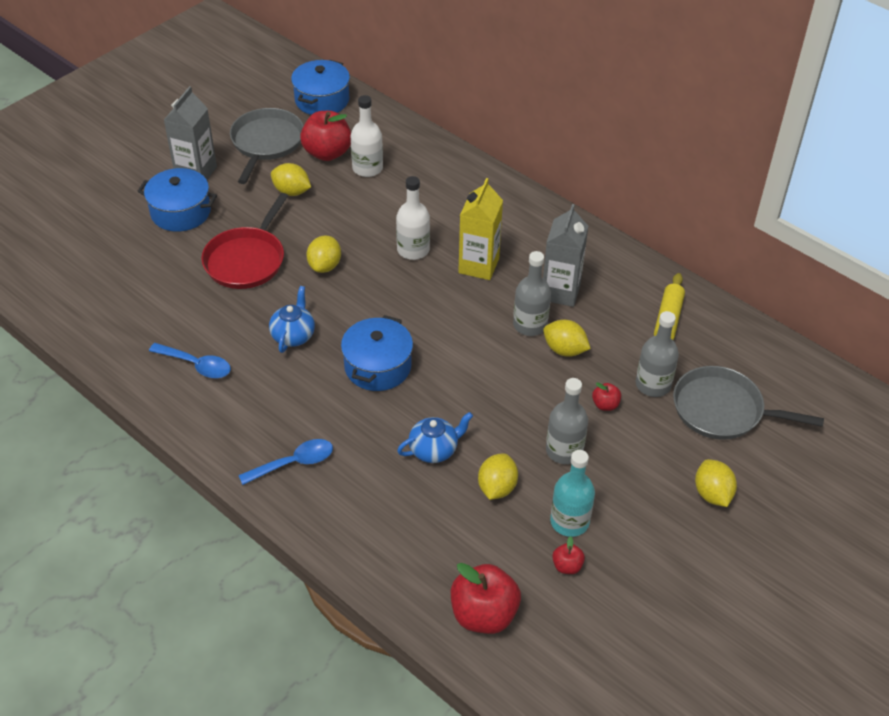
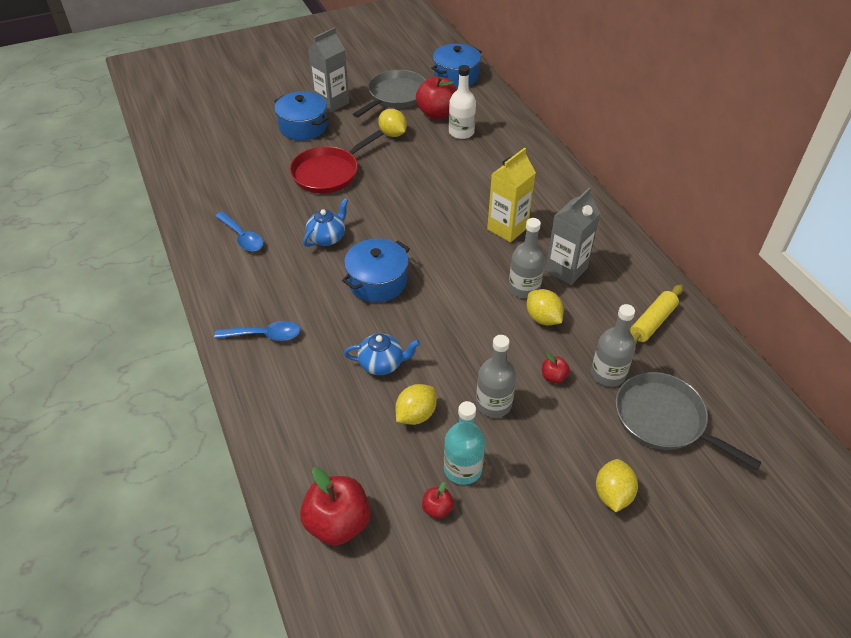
camera: 25 degrees right, 0 degrees up
yellow lemon [307,235,341,273] -> none
white bottle [396,176,430,260] -> none

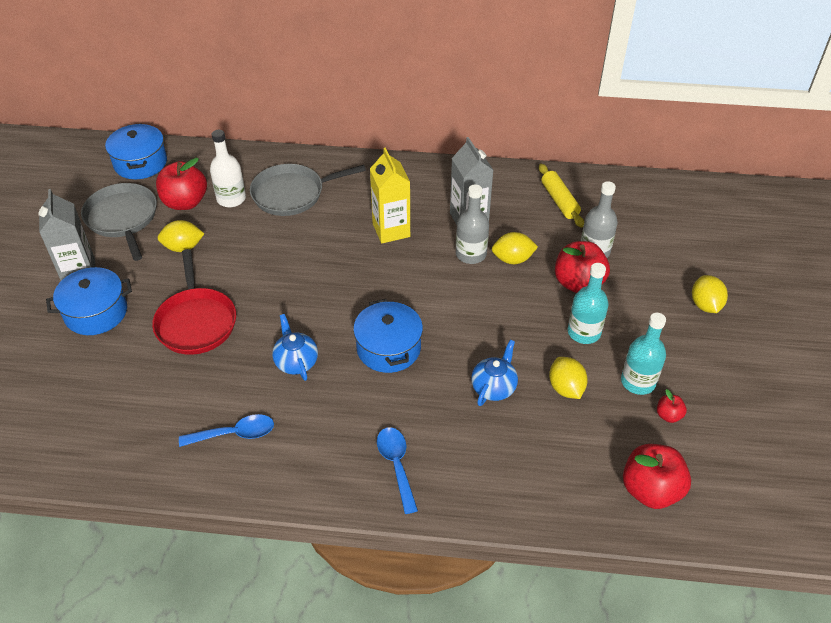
camera: 60 degrees left, 0 degrees up
blue spoon [214,321,300,341] -> blue spoon turned 45 degrees counterclockwise [377,427,418,514]
grey bottle [476,335,516,418] -> turquoise bottle [568,263,609,344]
red apple [542,353,570,384] -> red apple [555,241,610,293], size x2.11
yellow lemon [596,459,638,512] -> yellow lemon turned 45 degrees clockwise [692,275,728,313]
grey pan [616,372,762,470] -> grey pan moved to [250,164,366,216]

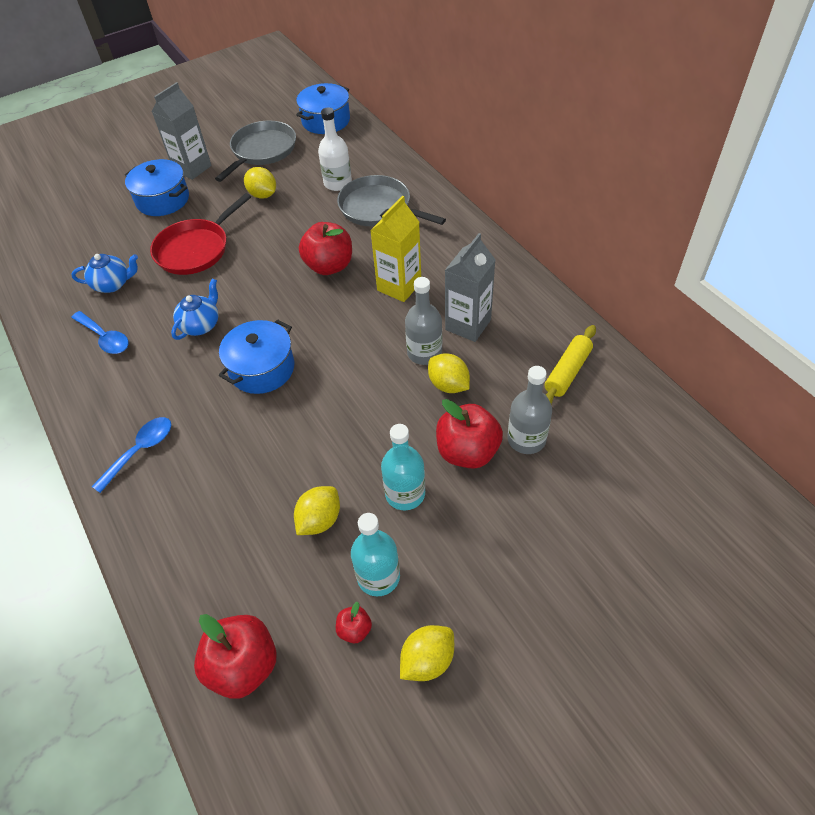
camera: 55 degrees right, 5 degrees up
red apple [156,158,207,210] -> red apple moved to [299,222,352,275]
blue teapot [471,340,518,406] -> blue teapot moved to [71,254,138,293]
yellow lemon [692,275,728,313] -> yellow lemon moved to [400,625,454,681]

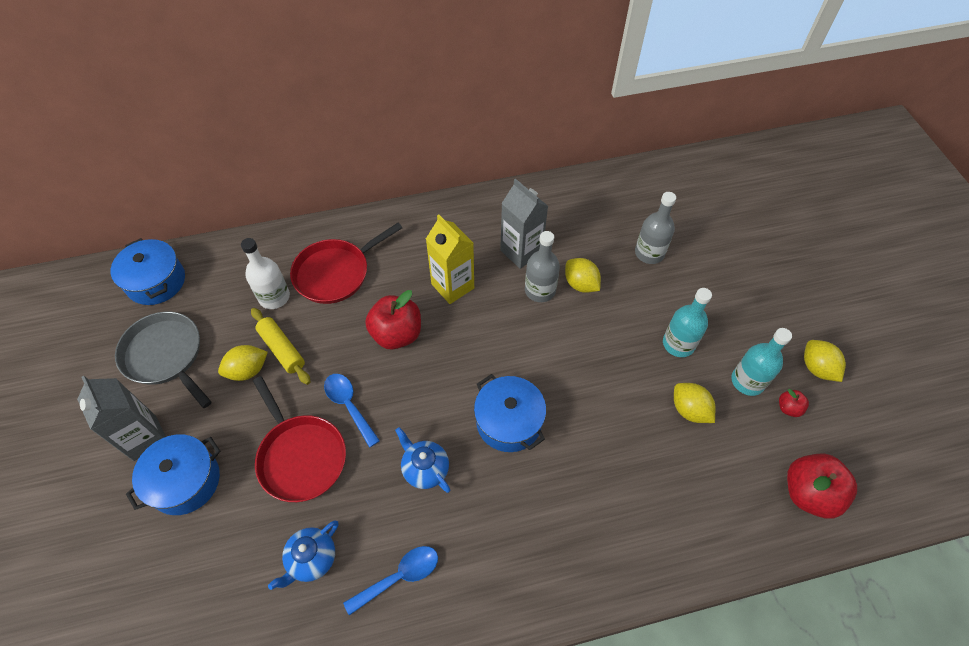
camera: 75 degrees left, 5 degrees up
blue teapot [71,254,138,293] -> blue teapot turned 150 degrees counterclockwise [268,521,338,590]
blue spoon [92,417,171,493] -> blue spoon moved to [324,374,380,448]
grey pan [337,175,446,226] -> red pan [290,223,402,304]
yellow lemon [428,353,470,393] -> yellow lemon turned 75 degrees clockwise [565,258,601,293]
red apple [436,399,503,469] -> none
yellow rolling pin [545,325,596,404] -> yellow rolling pin moved to [251,308,310,385]

